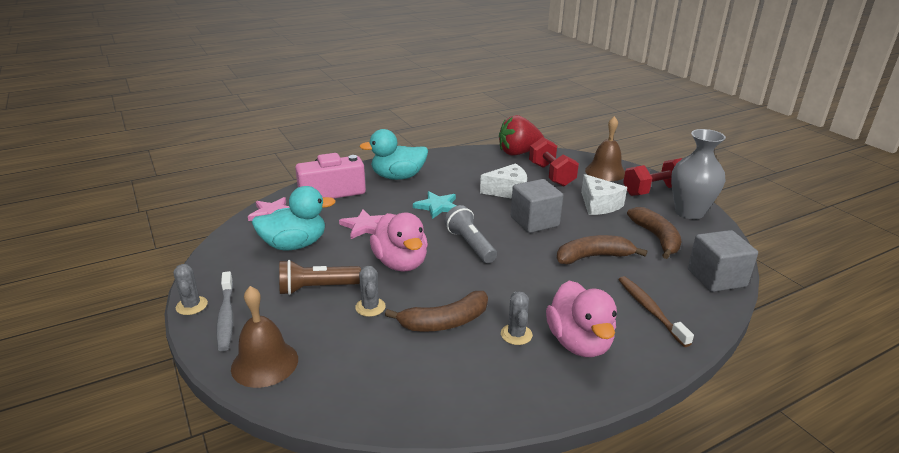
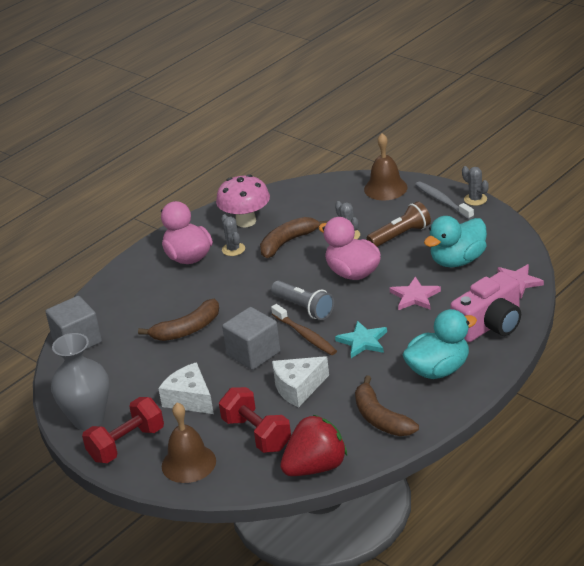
camera: 165 degrees right, 5 degrees up
brown toothbrush [618,276,694,347] -> brown toothbrush moved to [271,304,337,355]
brown banana [627,207,681,259] -> brown banana moved to [355,376,419,436]
none -> pink mushroom [216,174,270,227]

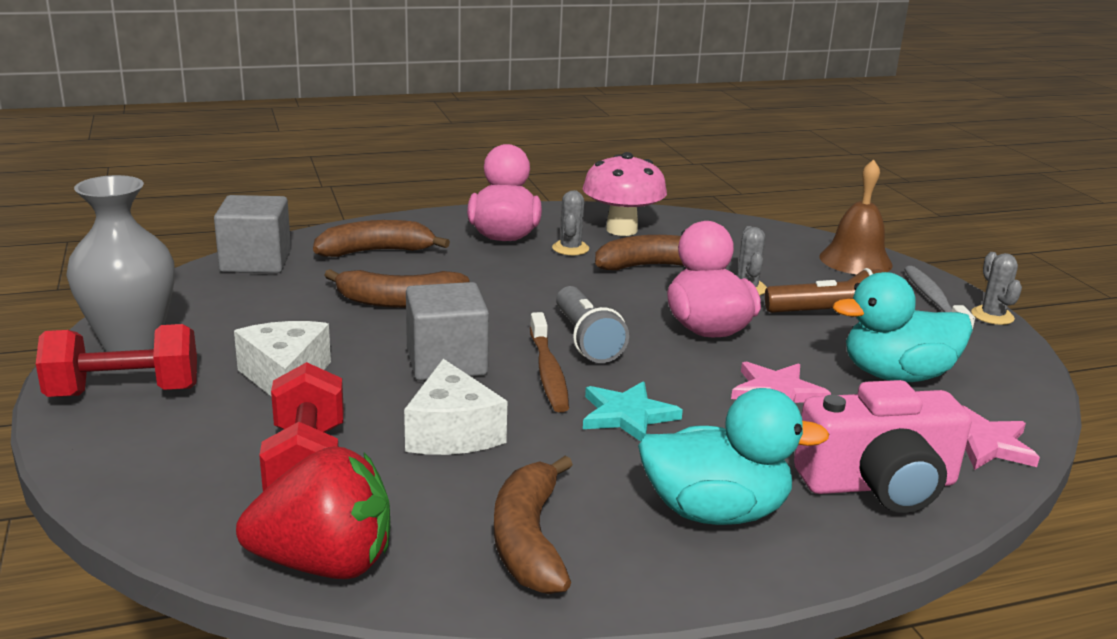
camera: 25 degrees right, 10 degrees down
brown bell [162,402,216,483] -> none
white cheese [272,356,329,407] -> white cheese turned 105 degrees counterclockwise [404,359,507,455]
none -> brown banana [313,220,450,257]

